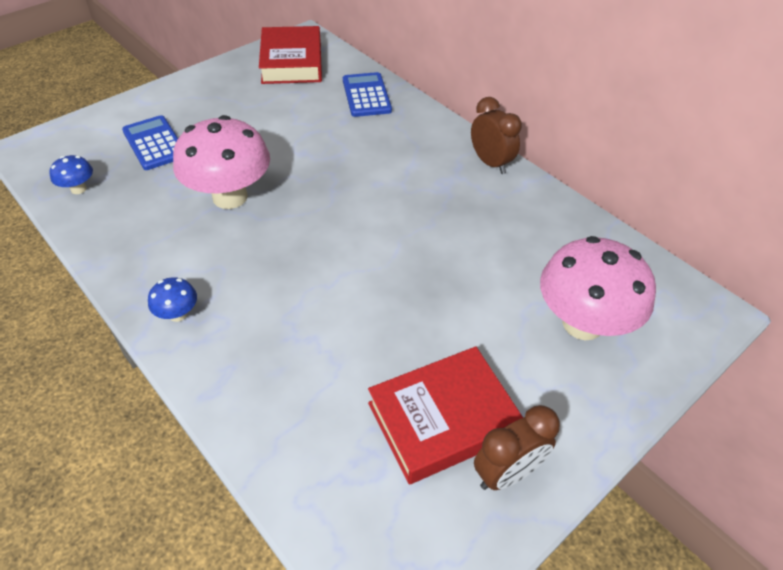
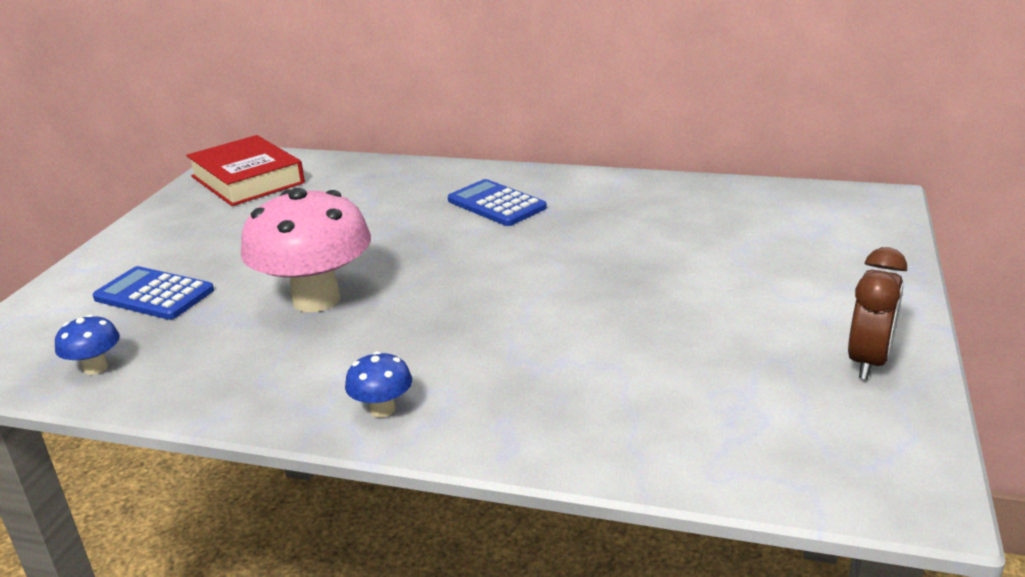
camera: 30 degrees left, 20 degrees down
blue calculator [343,72,392,117] -> blue calculator moved to [448,179,547,226]
red book [368,346,523,484] -> none
brown clock [471,97,522,174] -> none
pink mushroom [540,236,656,340] -> none

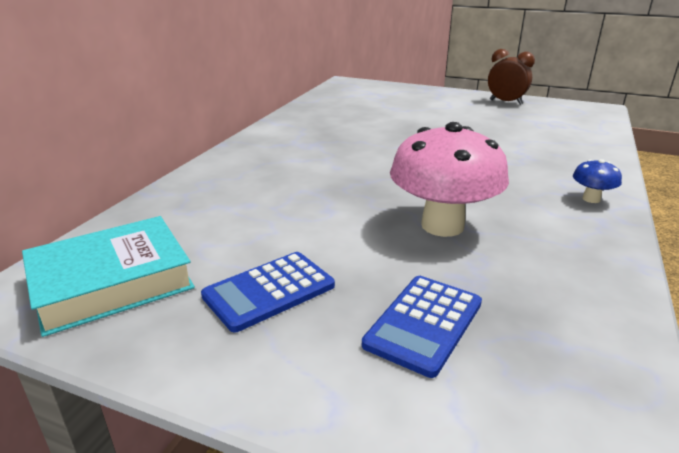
camera: 85 degrees left, 0 degrees up
blue mushroom [55,315,120,375] -> none
red book [186,135,305,206] -> turquoise book [22,216,195,337]
blue calculator [448,179,547,226] -> blue calculator moved to [201,252,335,332]

